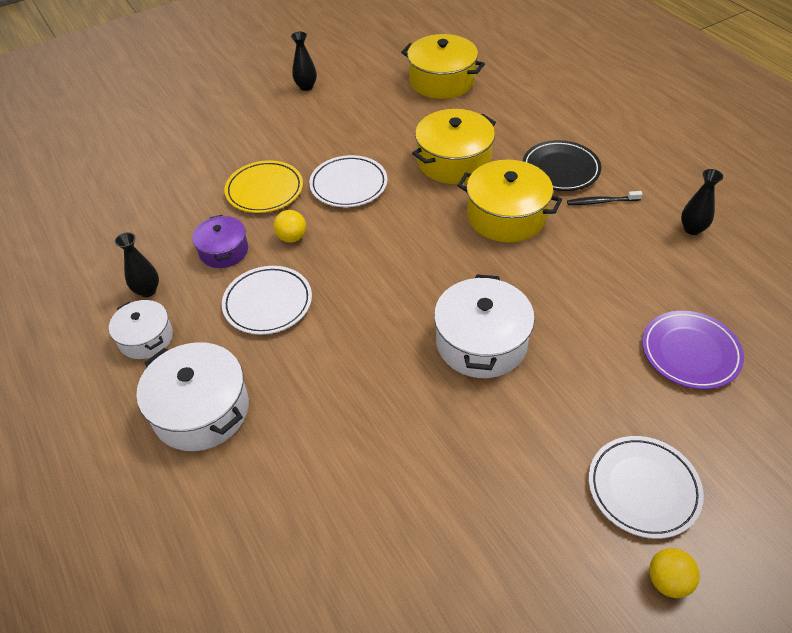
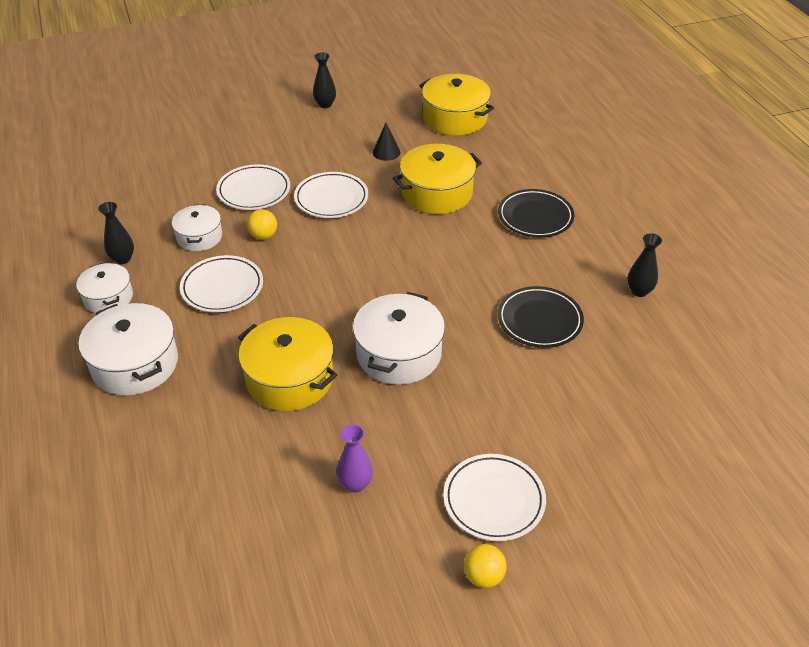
camera: 10 degrees right, 5 degrees down
purple pot [192,215,248,268] -> white pot [172,205,222,251]
yellow plate [224,160,303,213] -> white plate [216,164,290,210]
yellow pot [457,160,562,242] -> yellow pot moved to [238,317,337,411]
black toothbrush [567,191,643,205] -> none
purple plate [642,311,744,389] -> none
none -> purple vase [337,424,373,493]
none -> black cone [373,123,400,161]
none -> black plate [498,286,584,348]

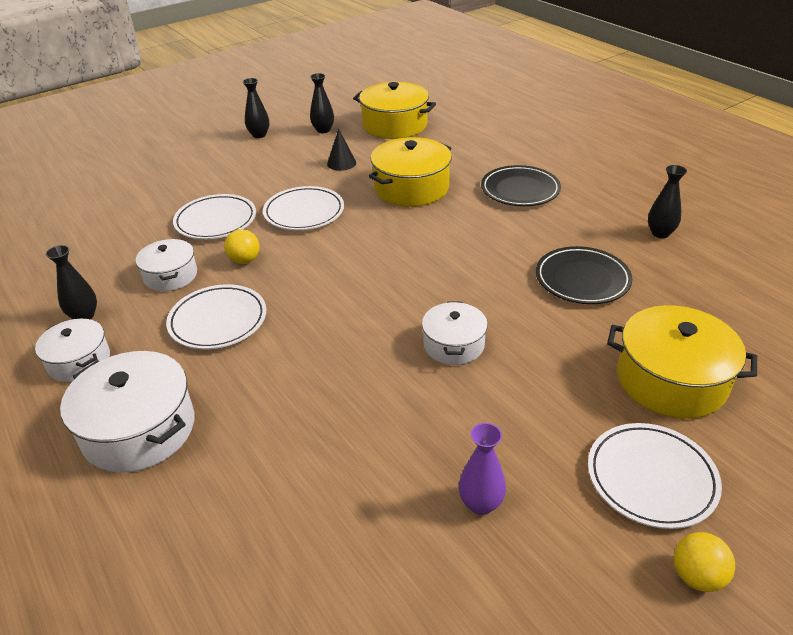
camera: 15 degrees left, 5 degrees down
yellow pot [238,317,337,411] -> yellow pot moved to [607,305,757,419]
white pot [353,292,445,385] -> white pot [422,301,488,365], size x0.61
none -> black vase [310,73,334,133]

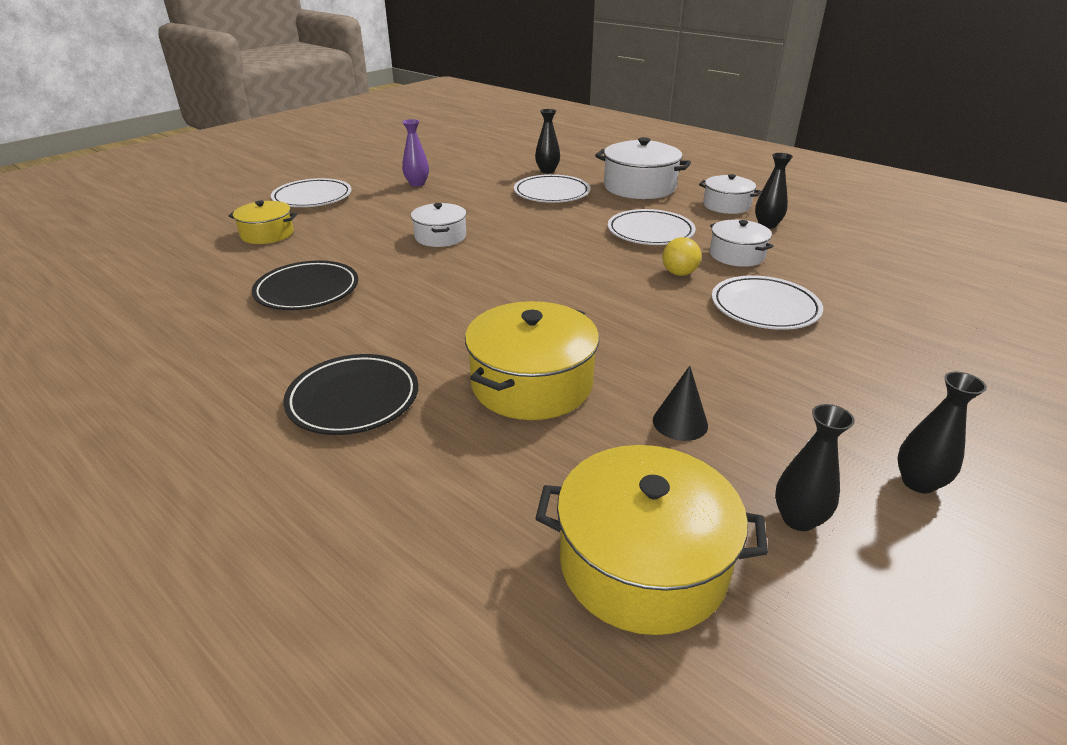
camera: 165 degrees right, 5 degrees down
white plate [263,186,344,230] -> white plate moved to [514,174,590,203]
yellow pot [607,305,757,419] -> yellow pot [228,200,297,244], size x0.61
black vase [648,165,687,238] -> black vase moved to [535,109,560,173]
yellow ball [674,532,735,592] -> none

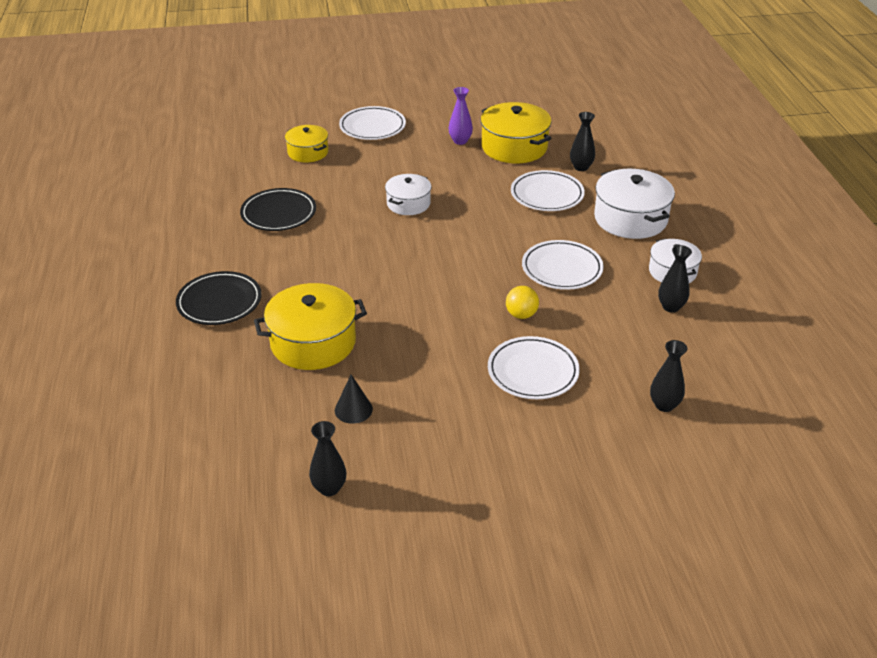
camera: 40 degrees right, 5 degrees up
yellow pot [535,445,768,635] -> yellow pot moved to [481,102,552,163]
white pot [710,219,773,267] -> none
black vase [898,372,987,493] -> black vase moved to [650,340,687,412]

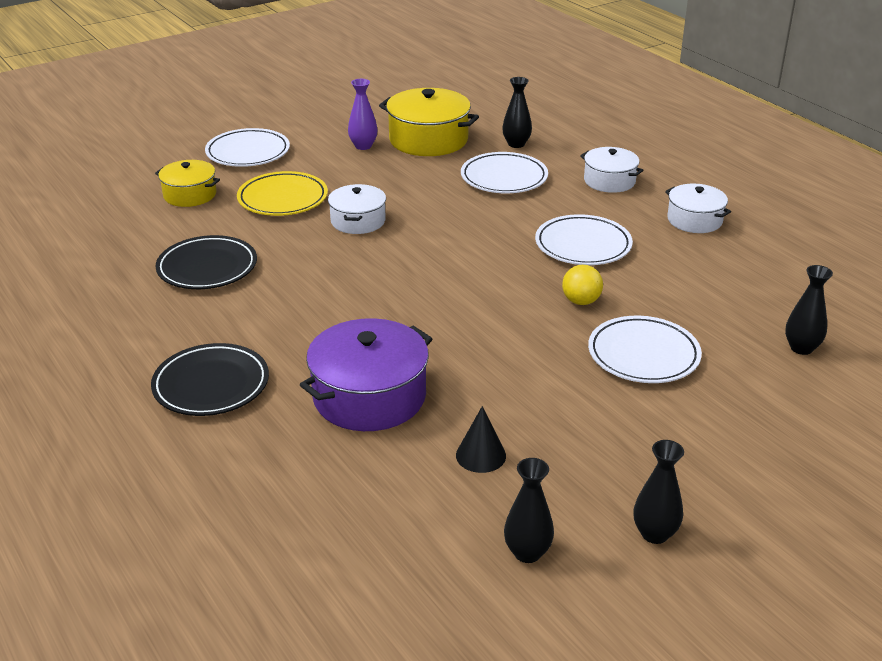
camera: 25 degrees left, 5 degrees down
yellow pot [254,283,367,370] -> purple pot [300,318,432,431]
white pot [594,169,675,239] -> white pot [580,147,643,193], size x0.61
black vase [658,245,692,313] -> black vase moved to [634,440,684,544]
none -> yellow plate [237,171,328,216]

